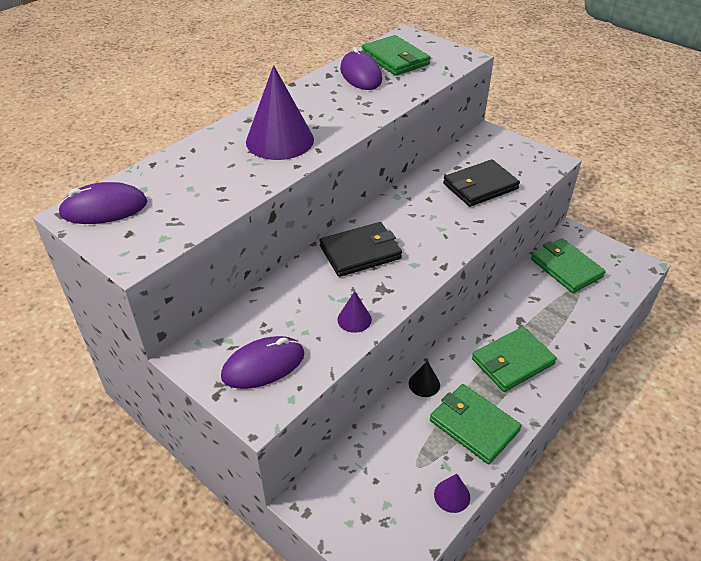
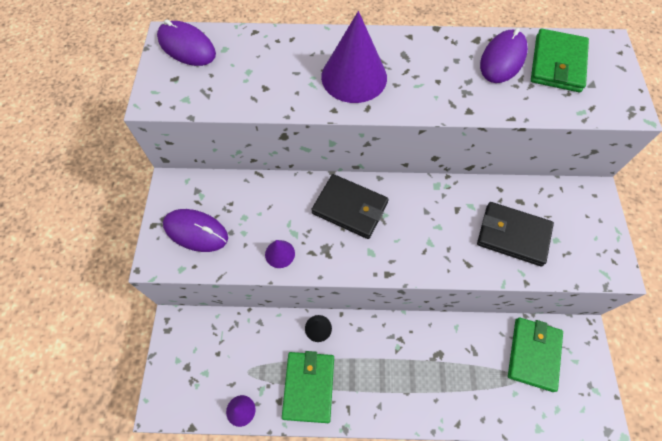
camera: 50 degrees right, 20 degrees up
green wallet [472,327,557,392] -> none

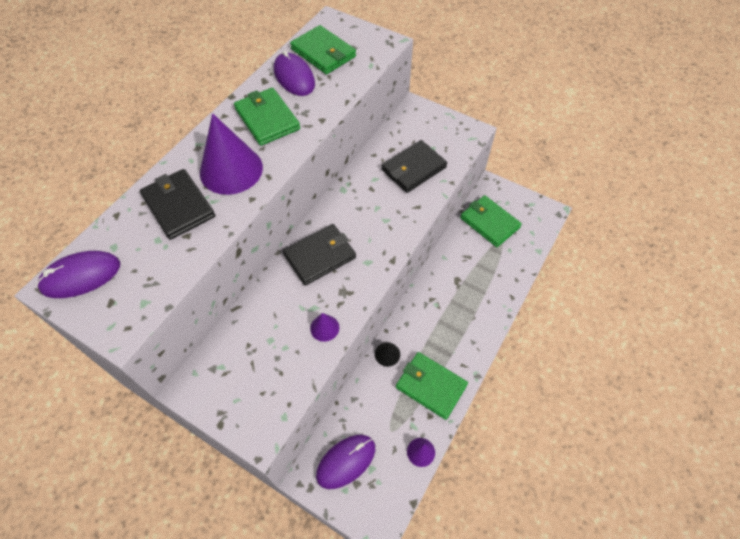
camera: 60 degrees left, 5 degrees down
purple mouse [163,209,228,252] -> purple mouse moved to [316,435,375,489]
none -> black wallet [140,169,215,240]
none -> green wallet [234,87,300,146]

